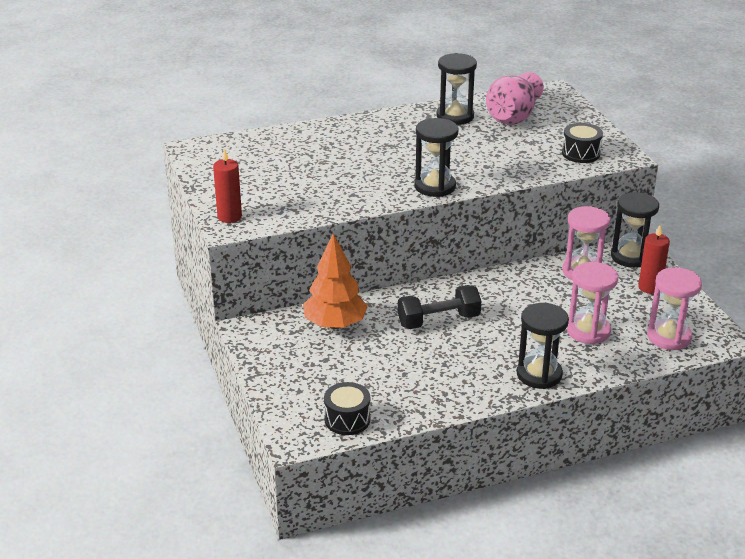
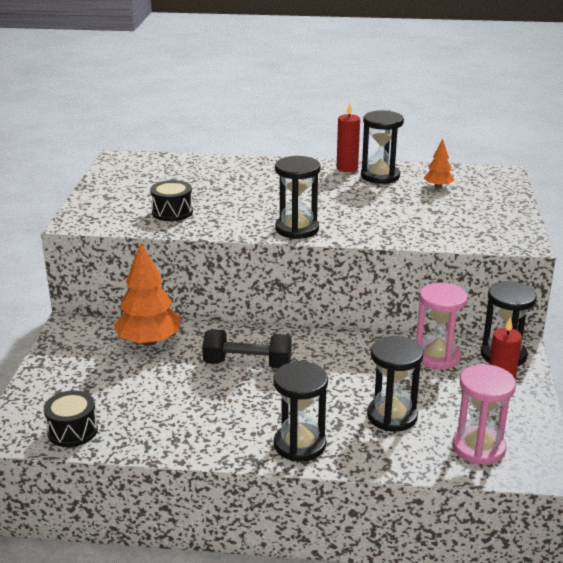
camera: 25 degrees right, 5 degrees down
red candle [213,148,242,223] -> red candle moved to [337,103,360,172]
pink vase [486,72,544,125] -> orange tree [424,139,454,188]
black drum [562,123,603,163] -> black drum moved to [150,180,193,221]
pink hourglass [567,262,618,344] -> black hourglass [367,336,424,432]

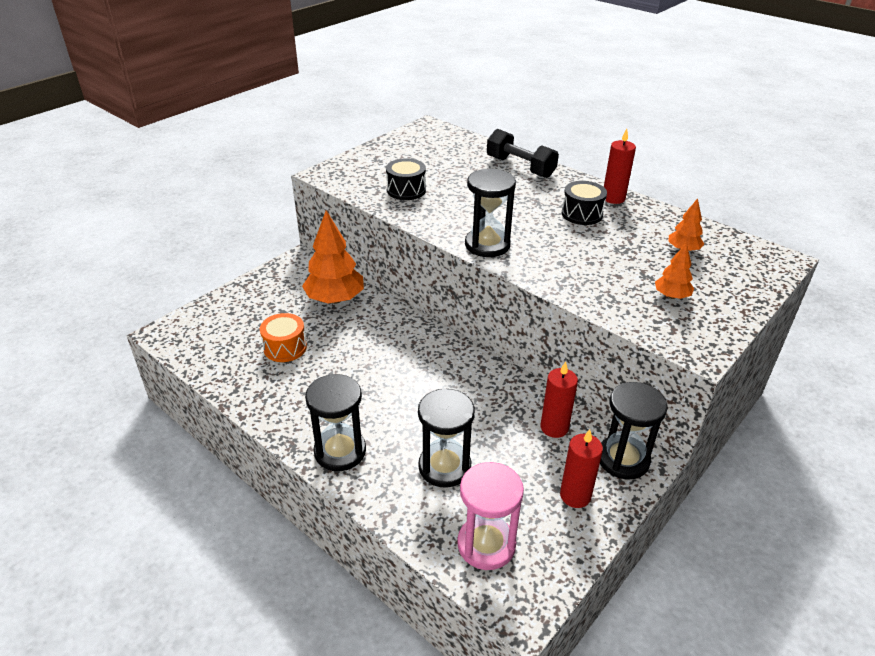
camera: 35 degrees right, 10 degrees up
black drum [44,391,98,447] -> black drum moved to [562,181,607,225]
black dumbbell [202,329,292,368] -> black dumbbell moved to [487,129,559,178]
black hourglass [361,110,404,184] -> none
pink hourglass [416,283,468,369] -> red candle [541,362,578,438]
none -> orange drum [260,313,307,362]
none -> orange tree [655,242,694,299]

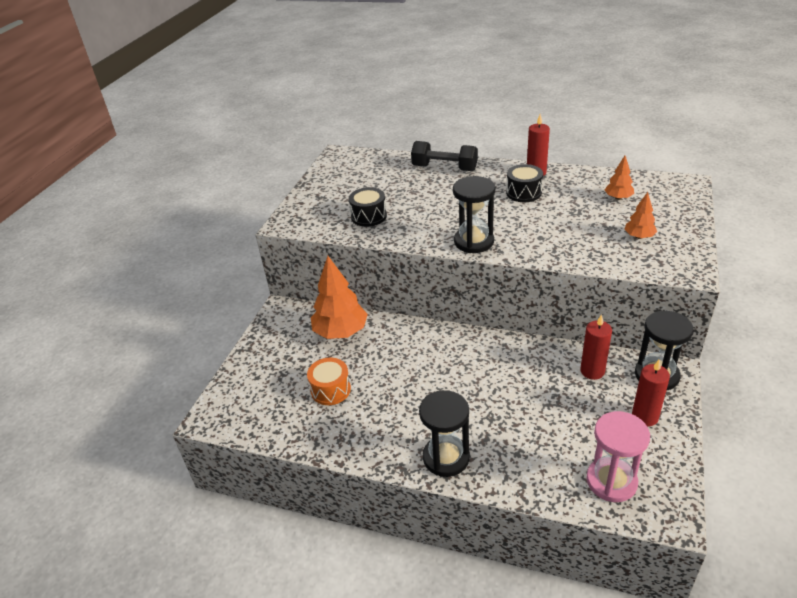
camera: 20 degrees left, 0 degrees up
black hourglass [418,388,475,488] -> none

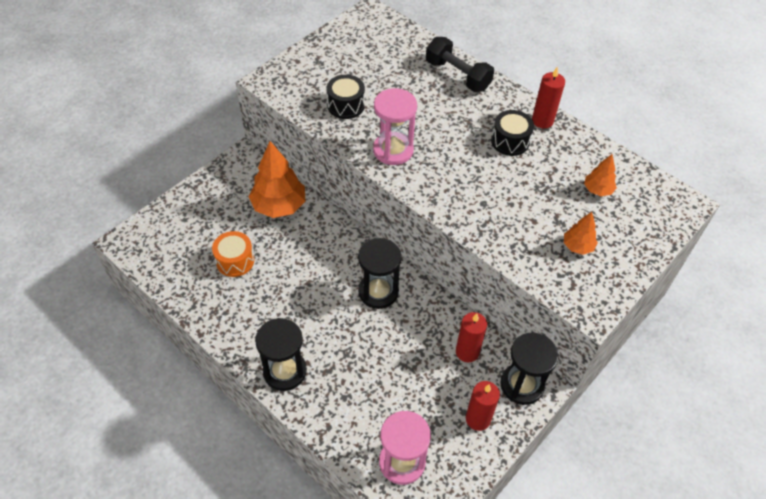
camera: 20 degrees right, 15 degrees up
black hourglass [453,176,495,253] -> black hourglass moved to [358,238,401,309]
none -> pink hourglass [373,88,417,165]

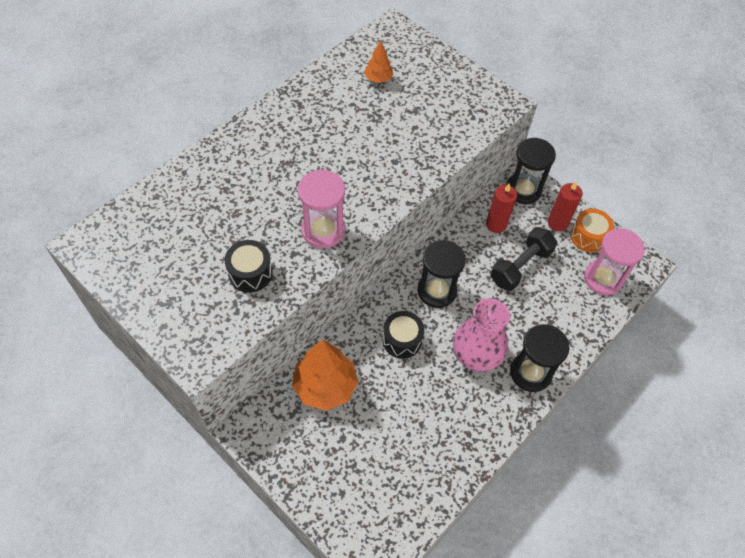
camera: 90 degrees left, 5 degrees up
orange drum [212,231,254,277] -> orange drum moved to [570,209,614,252]
black dumbbell [426,37,494,92] -> black dumbbell moved to [490,227,557,291]
black drum [491,110,534,156] -> black drum moved to [382,311,424,359]
red candle [532,66,565,129] -> none
orange tree [564,212,598,255] -> none
none -> pink vase [453,298,510,372]

